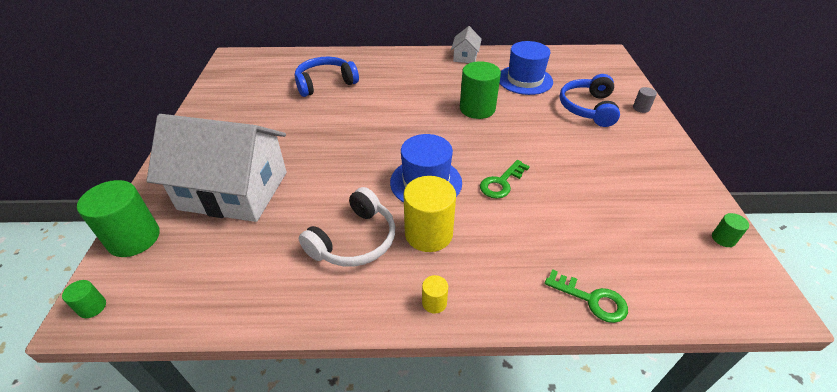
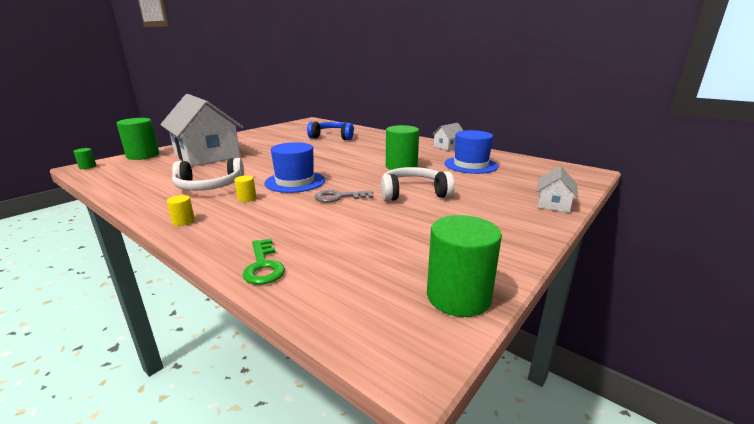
camera: 40 degrees right, 20 degrees down
yellow cylinder [403,176,456,252] -> yellow cylinder [234,175,256,202], size x0.46
green key [480,160,530,199] -> grey key [315,190,373,203]
blue headphones [559,74,620,127] -> none
grey cylinder [633,87,657,113] -> white house [537,166,578,213]
green cylinder [712,213,749,247] -> green cylinder [427,215,502,317], size x2.20
none -> white headphones [381,167,455,201]

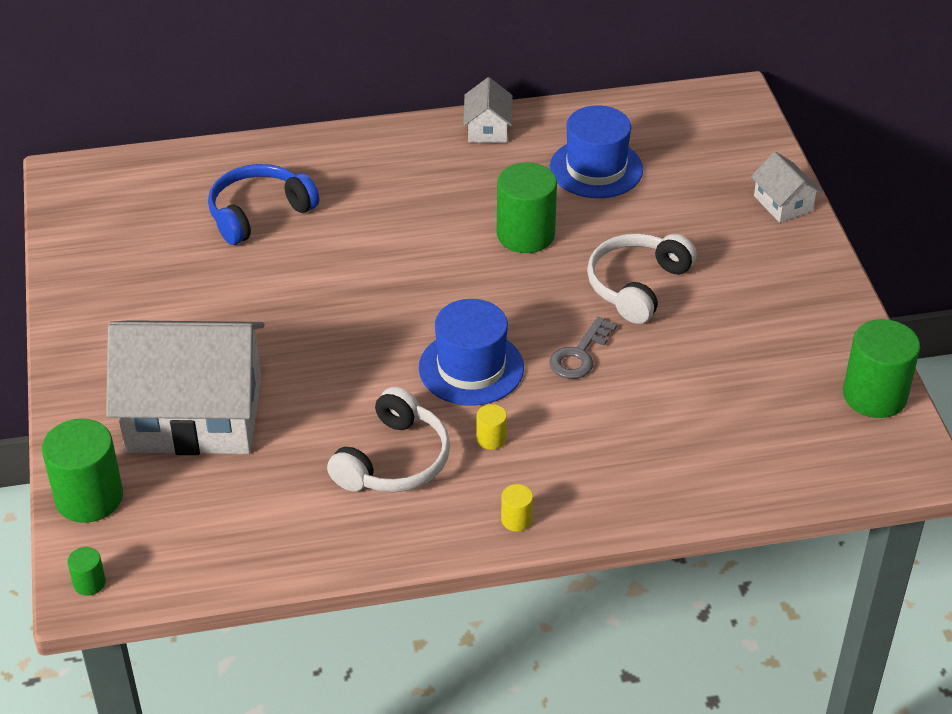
camera: 50 degrees left, 20 degrees up
green key [243,239,285,285] -> none

